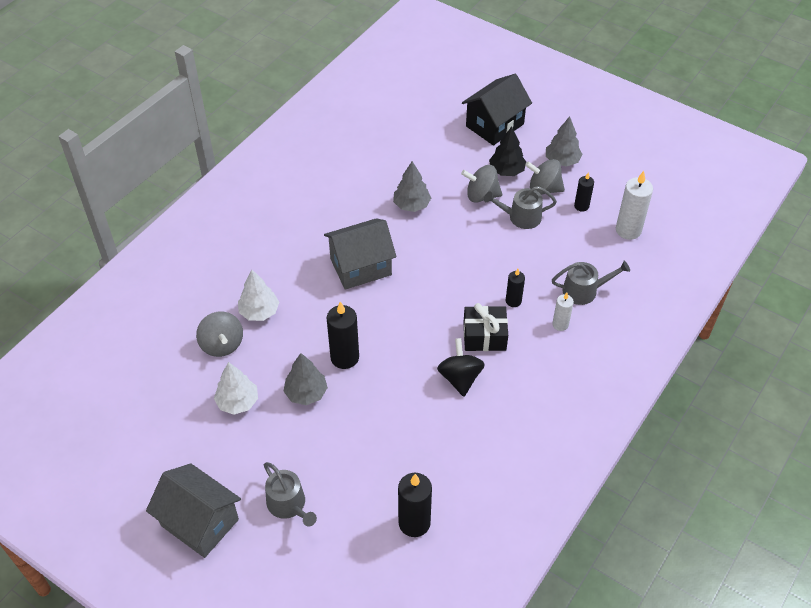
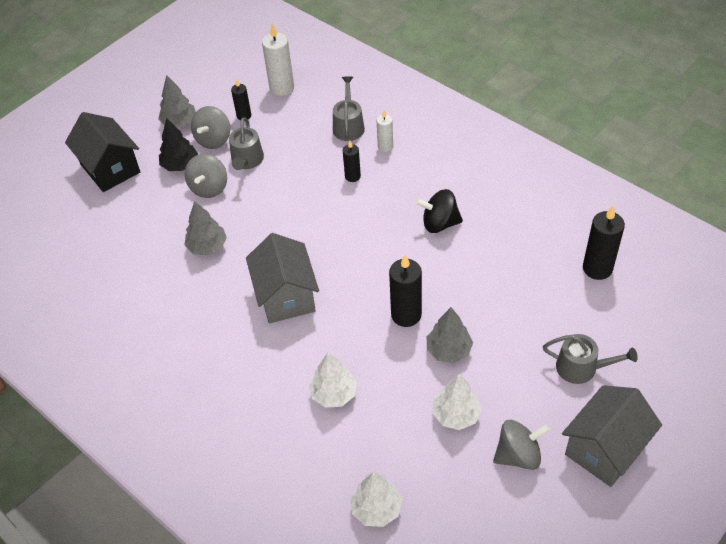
camera: 80 degrees left, 0 degrees up
grey spinning top [196,312,243,357] -> grey spinning top moved to [493,420,550,470]
grey watering can [264,462,317,527] -> grey watering can turned 45 degrees clockwise [543,334,638,384]
black gift [463,303,508,351] -> none
none -> white tree [350,472,403,527]

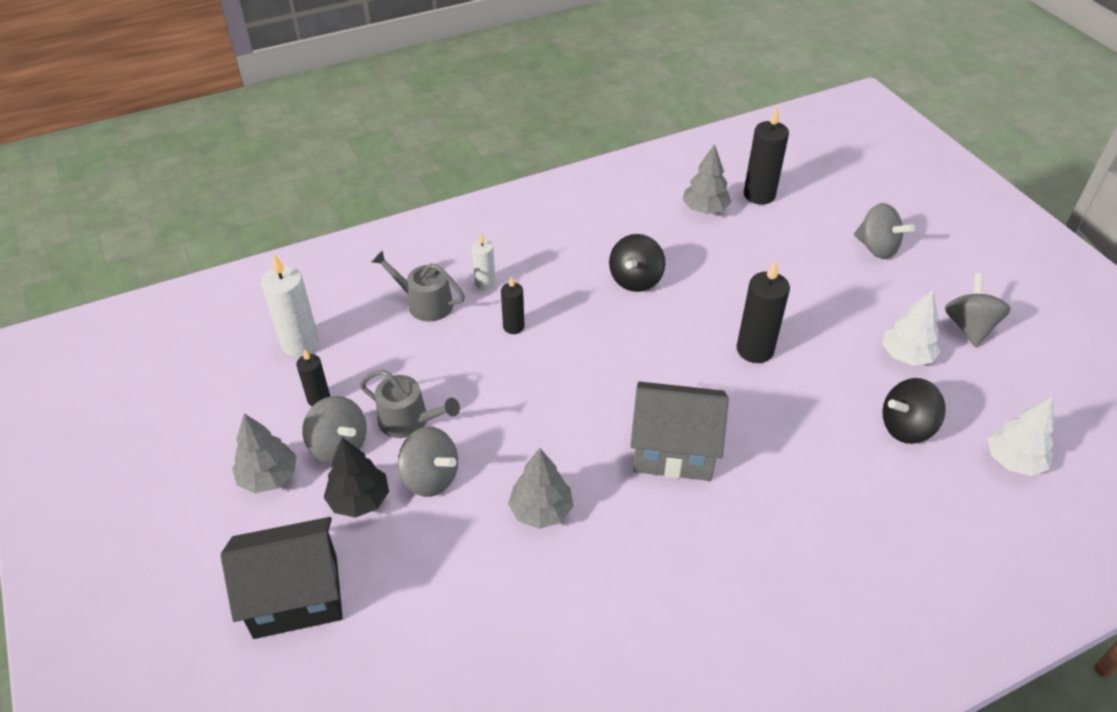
camera: 70 degrees left, 5 degrees down
white tree [309,352,357,408] -> none
grey tree [427,307,473,363] -> grey tree moved to [682,144,731,214]
grey watering can [543,334,638,384] -> grey spinning top [854,203,915,259]
grey house [562,385,662,487] -> none
none -> black spinning top [882,378,946,444]

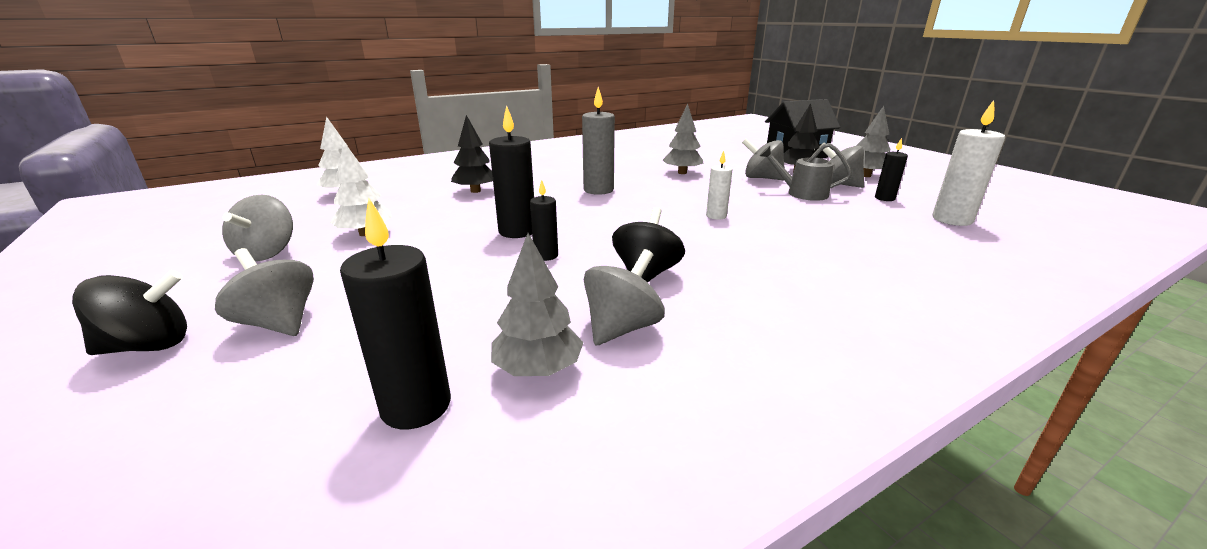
camera: 175 degrees right, 20 degrees down
grey watering can [372,250,465,322] -> none
white candle [472,233,496,290] -> white candle moved to [706,151,732,220]
black candle [501,276,525,334] -> black candle moved to [530,180,558,261]
grey house [630,382,729,481] -> grey candle [582,87,615,195]
black spinning top [882,378,946,444] -> black spinning top moved to [72,270,187,355]
none -> black tree [451,115,493,193]
none -> grey spinning top [584,249,665,345]

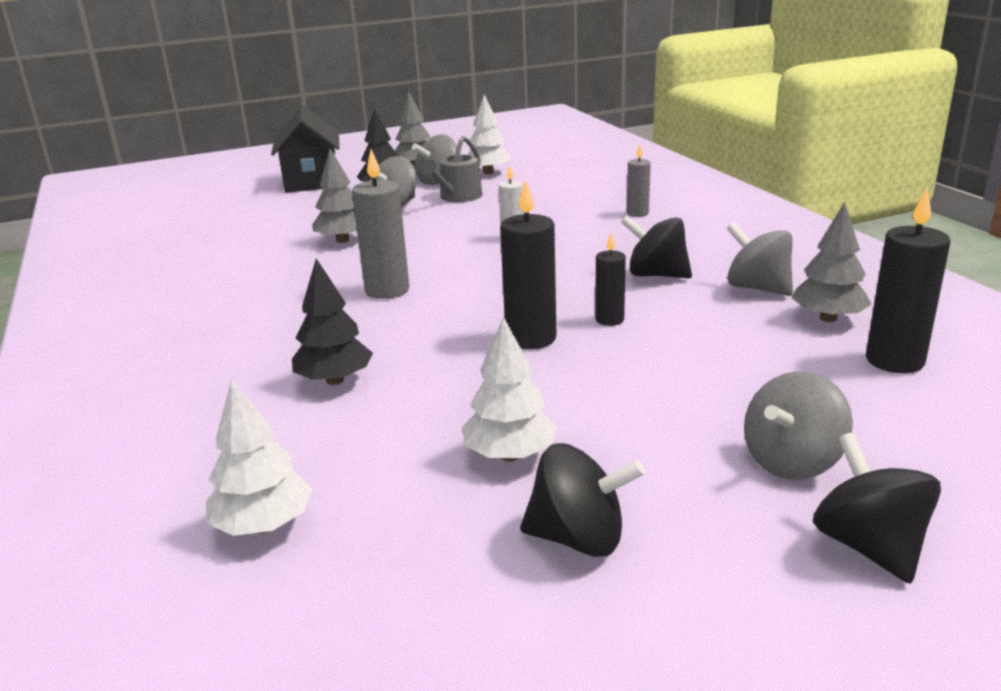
camera: 80 degrees left, 0 degrees up
grey spinning top [222,195,293,261] -> black spinning top [520,443,645,557]
black candle [875,138,908,201] -> white tree [467,94,511,174]
white candle [932,100,1005,226] -> none
none -> grey candle [627,144,651,217]

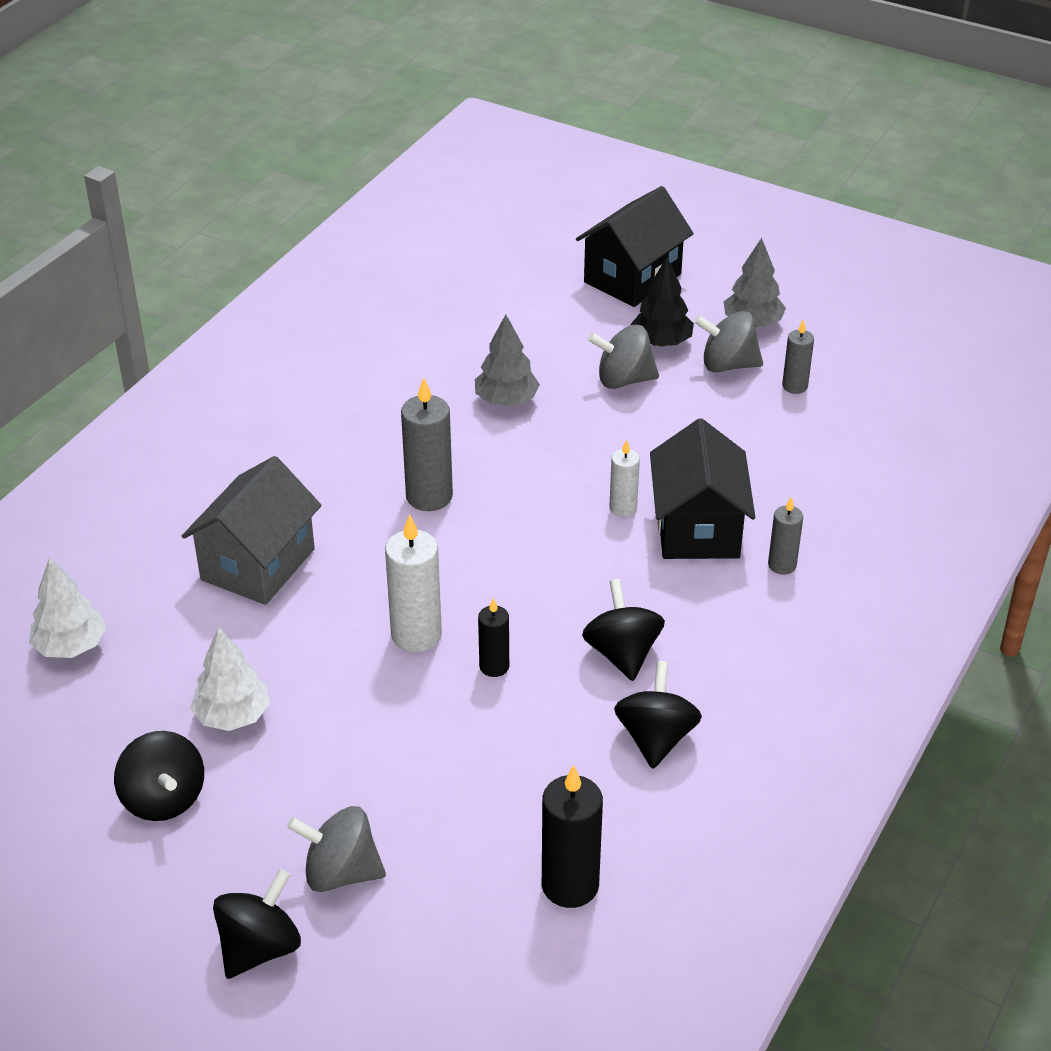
camera: 50 degrees right, 15 degrees up
black tree [292,258,373,385] -> grey house [182,456,321,605]
grey watering can [421,136,483,202] -> none
white tree [467,94,511,174] -> grey candle [782,320,814,394]
black candle [500,180,556,349] -> white candle [385,514,442,652]
grey spinning top [727,222,793,296] -> black spinning top [614,661,702,769]
grey tree [791,202,872,322] -> none
none -> black house [650,418,755,559]

